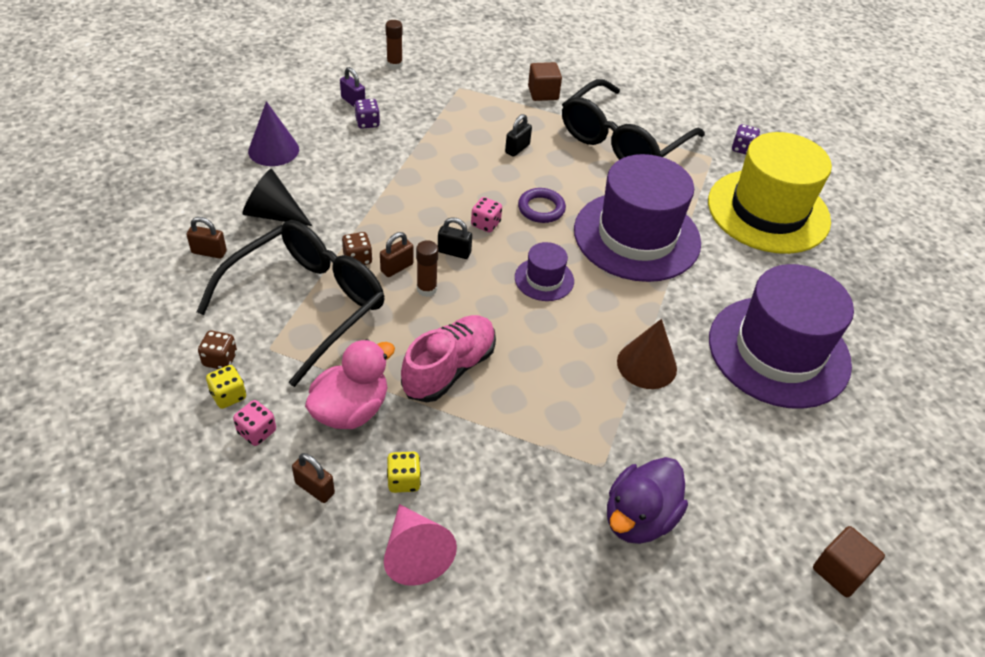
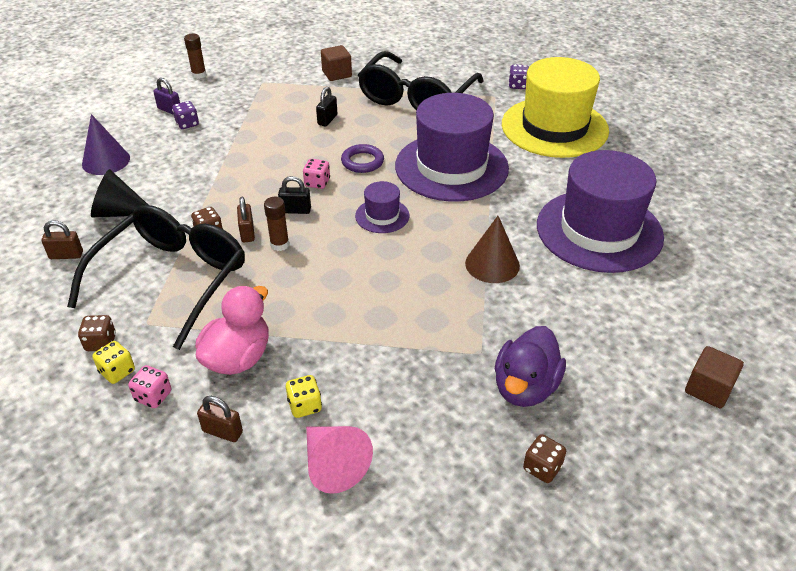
camera: 10 degrees left, 5 degrees down
brown padlock [380,232,414,277] -> brown padlock turned 45 degrees counterclockwise [237,197,255,243]
pink shoe [401,315,496,402] -> none
none -> brown dice [523,434,566,483]

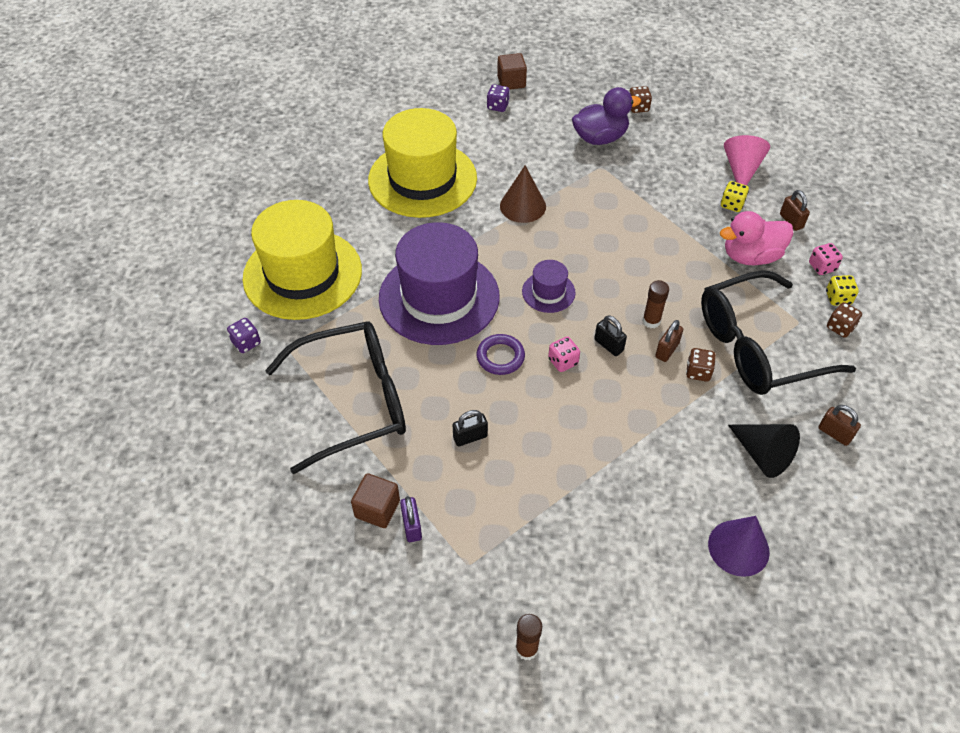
camera: 135 degrees left, 10 degrees up
purple padlock [153,78,180,115] -> purple padlock moved to [400,496,422,542]
purple dice [172,101,199,129] -> purple dice moved to [487,84,510,112]
purple hat [537,150,664,273] -> yellow hat [368,108,477,218]

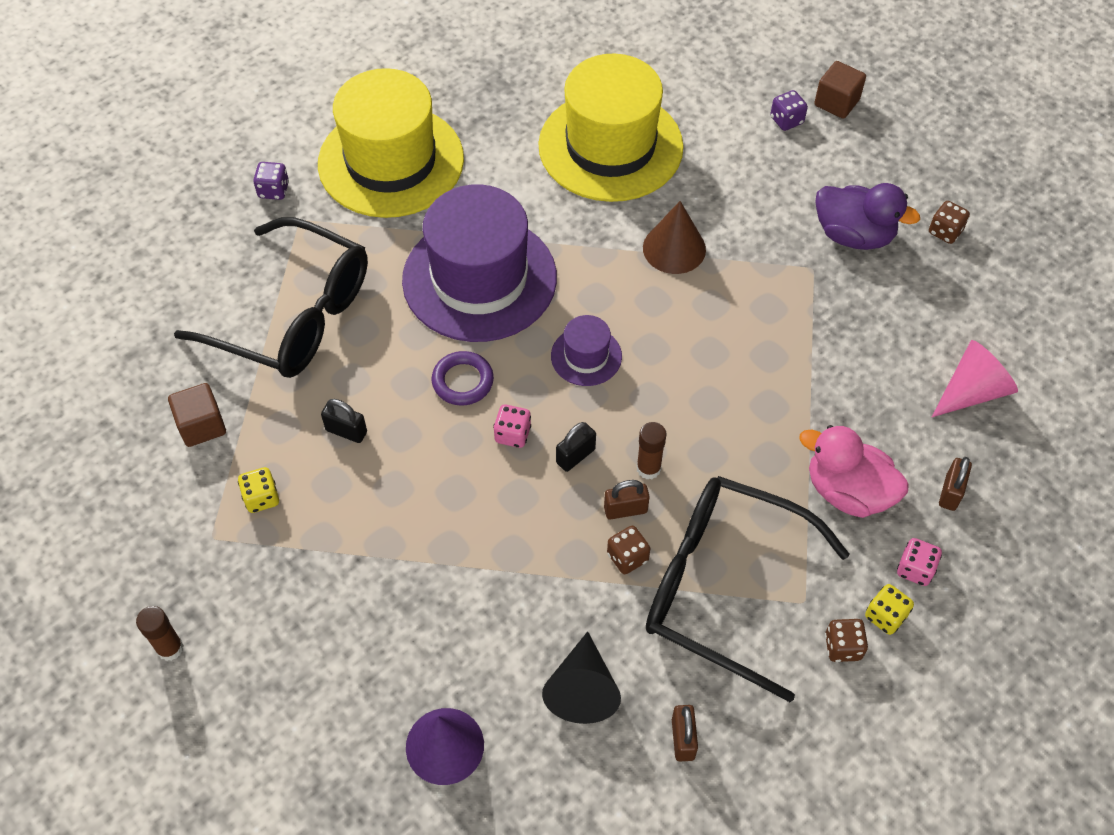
camera: 45 degrees right, 5 degrees up
purple padlock [400,496,422,542] -> none
black padlock [594,315,627,356] -> black padlock turned 45 degrees clockwise [556,422,596,472]
yellow dice [721,181,749,212] -> yellow dice moved to [238,467,279,513]

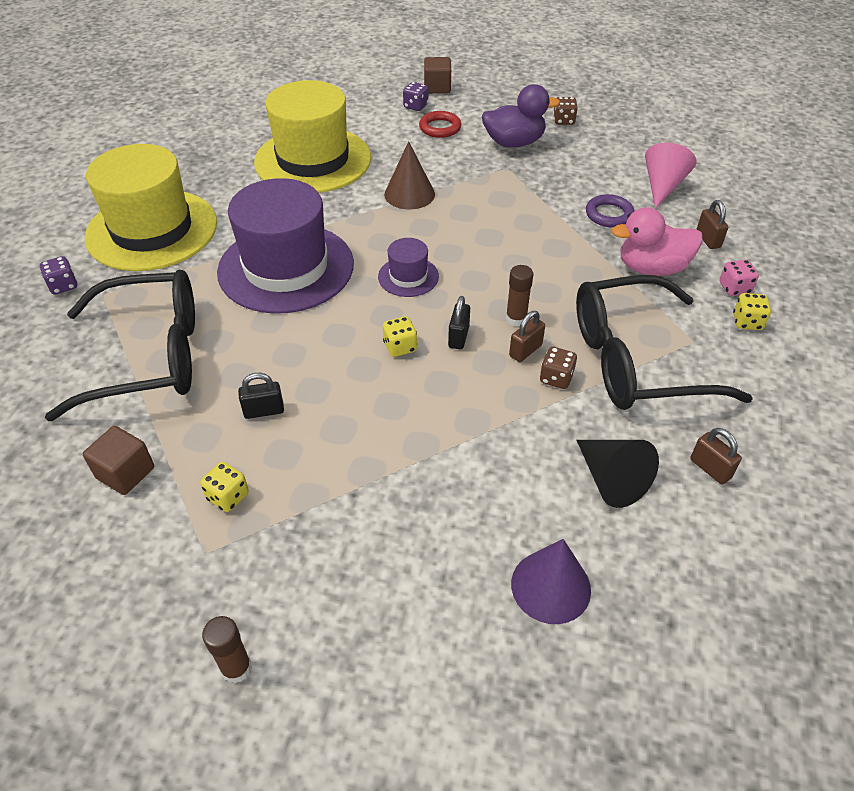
camera: 35 degrees left, 10 degrees down
purple ring [432,351,494,406] -> purple ring moved to [586,194,634,228]
pink dice [493,404,531,448] -> yellow dice [383,316,417,357]
brown dice [825,619,868,662] -> none
none -> red ring [419,111,462,138]

